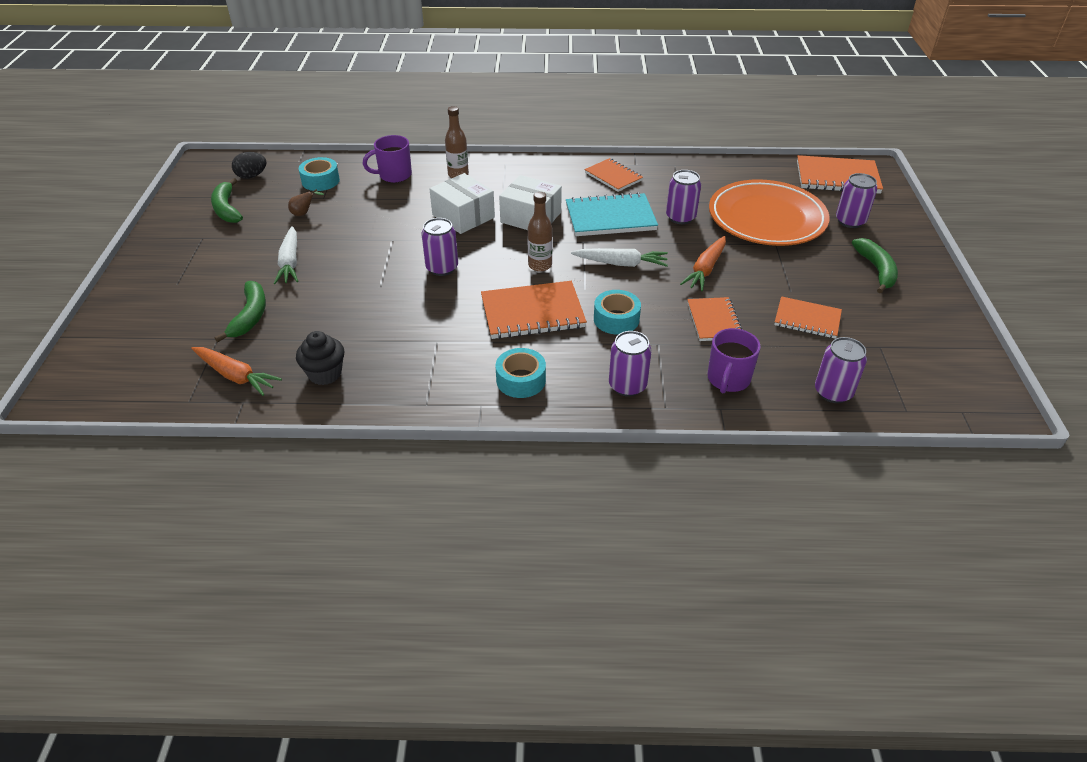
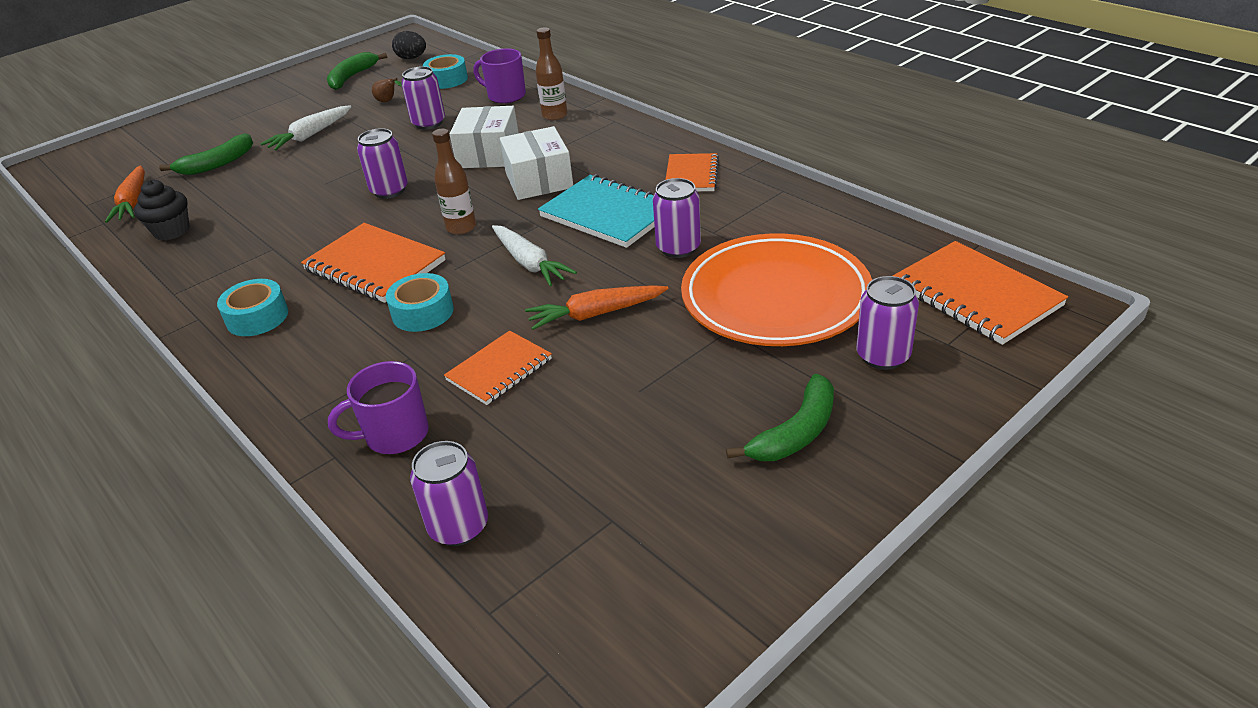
camera: 50 degrees right, 5 degrees down
purple can [609,331,652,397] -> purple can moved to [401,66,445,130]
orange notebook [774,296,842,339] -> none

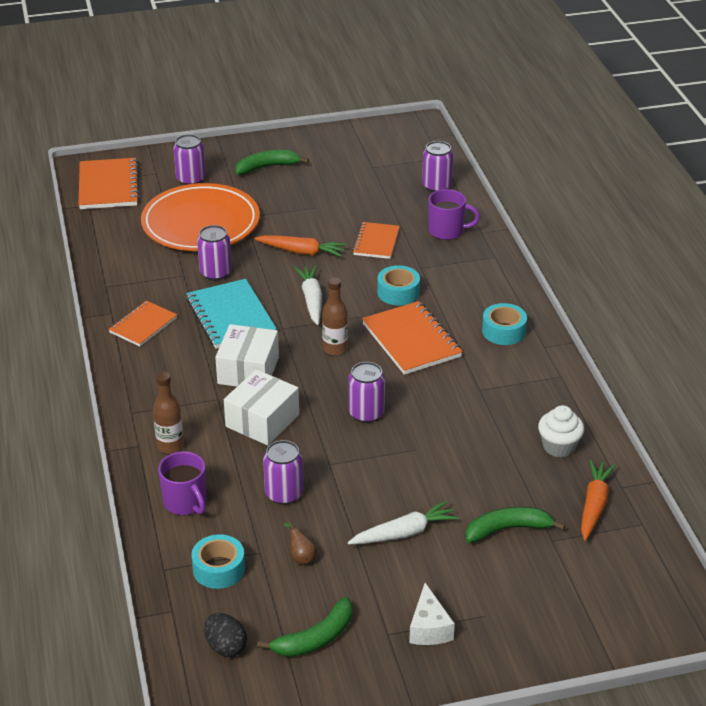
camera: 155 degrees left, 0 degrees up
black cupcake [134,180,190,240] -> white cupcake [538,405,584,458]
orange notebook [444,331,552,405] -> orange notebook turned 60 degrees counterclockwise [352,222,400,259]
none -> white cheese [409,583,455,645]

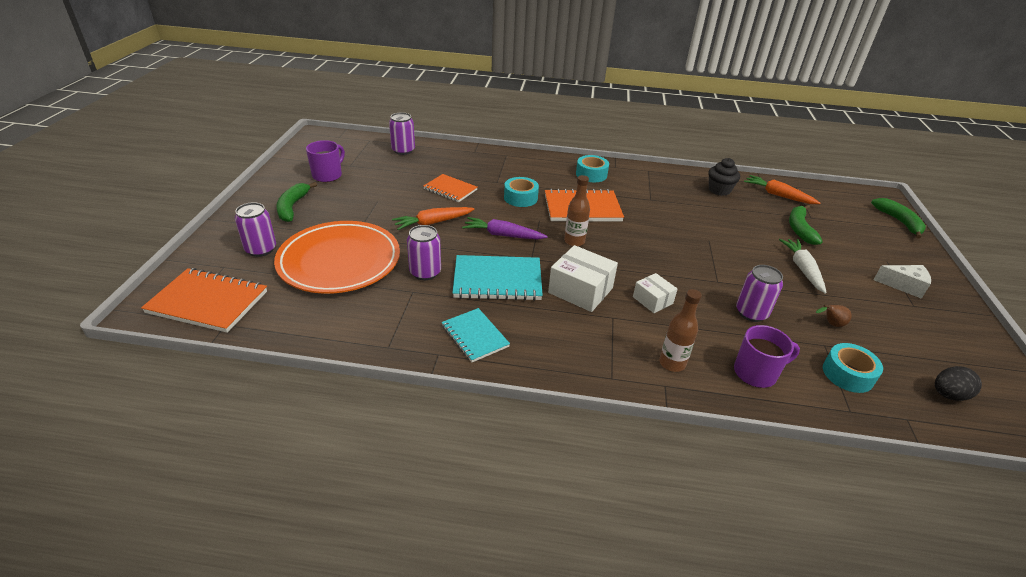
camera: 70 degrees left, 0 degrees up
orange notebook [109,301,177,346] -> turquoise notebook [442,308,510,362]
white box [224,369,299,445] -> white box [633,273,677,313], size x0.60
orange carrot [254,235,347,257] -> orange carrot turned 150 degrees counterclockwise [392,207,475,230]
green banana [257,597,352,657] -> green banana moved to [871,198,926,239]
white carrot [294,265,322,325] -> purple carrot [462,217,548,239]
purple can [348,362,385,423] -> none
purple mug [428,189,480,240] -> purple mug moved to [306,140,345,182]
white cupcake [538,405,584,458] -> black cupcake [708,158,740,196]

